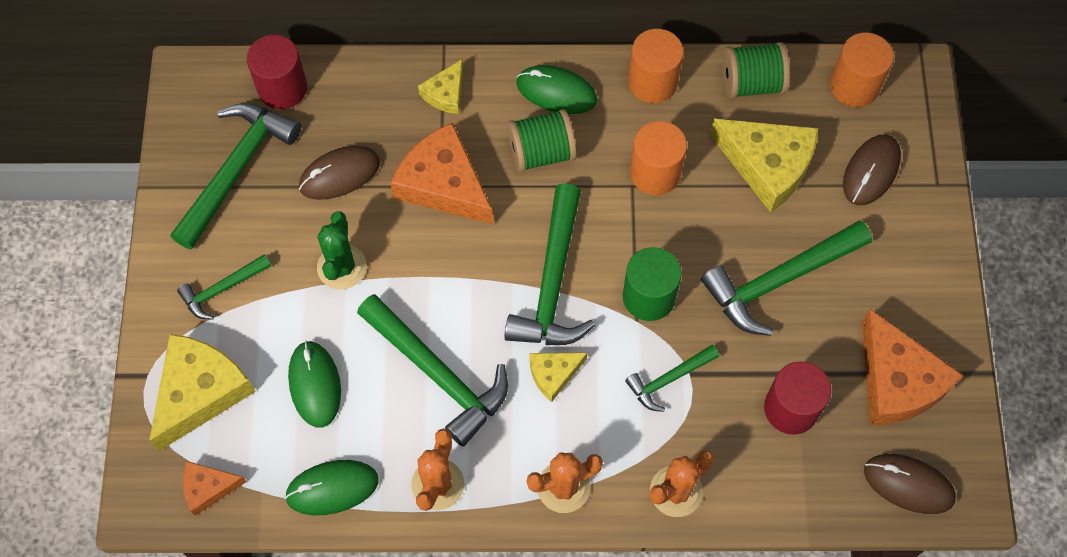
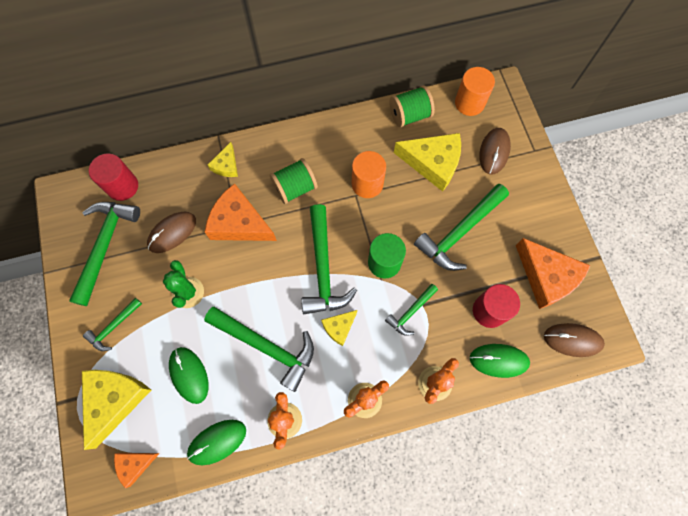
camera: 15 degrees left, 5 degrees up
green mouse [517,65,597,114] -> green mouse moved to [470,344,530,378]
orange cylinder [628,29,683,103] -> none

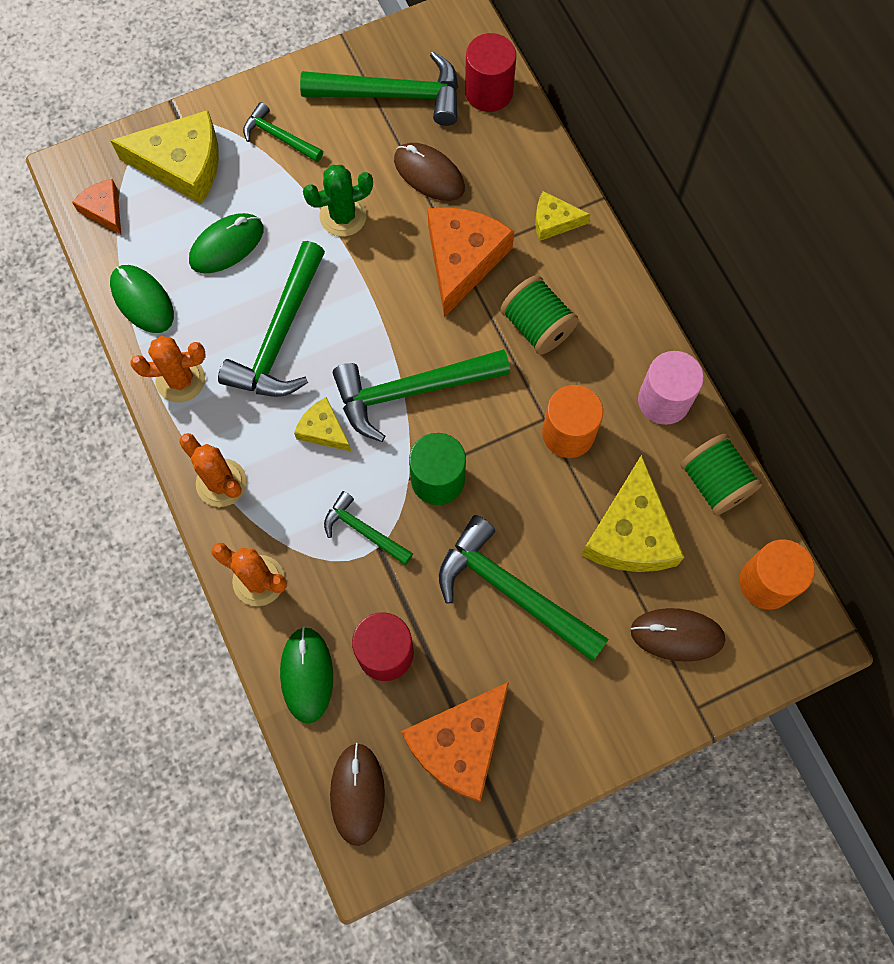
camera: 80 degrees right, 0 degrees up
none -> pink cylinder [638,351,704,425]

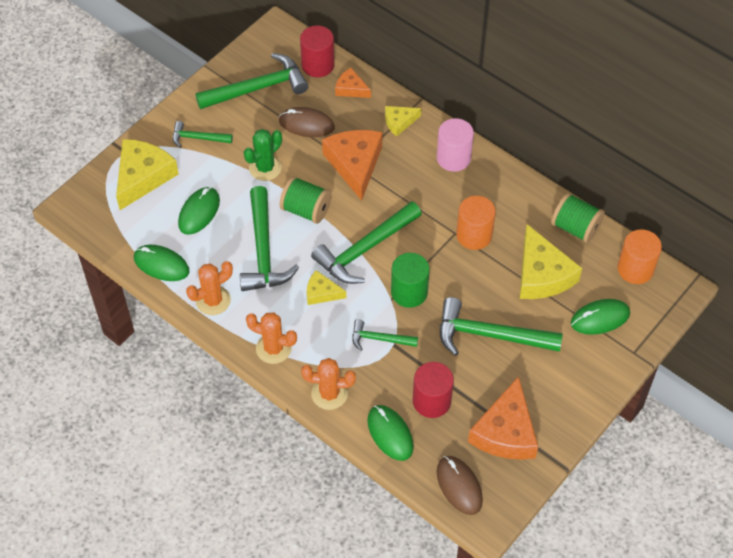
camera: 25 degrees left, 15 degrees down
orange cheese [72,179,121,234] -> orange cheese moved to [335,68,371,98]
yellow cheese [110,110,219,204] -> yellow cheese turned 45 degrees counterclockwise [116,139,179,210]
green spool [500,275,579,355] -> green spool moved to [280,176,332,224]
brown mouse [630,608,725,662] -> green mouse [571,299,630,335]
pink cylinder [638,351,704,425] -> pink cylinder moved to [437,118,474,172]

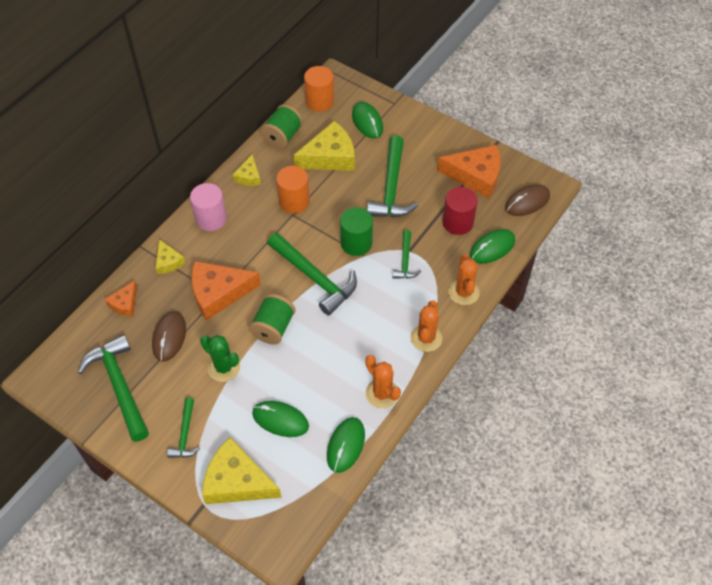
camera: 95 degrees left, 0 degrees up
green hammer [240,186,299,291] -> none
red cylinder [300,26,335,77] -> none
yellow cheese [307,270,346,305] -> yellow cheese moved to [232,154,261,186]

